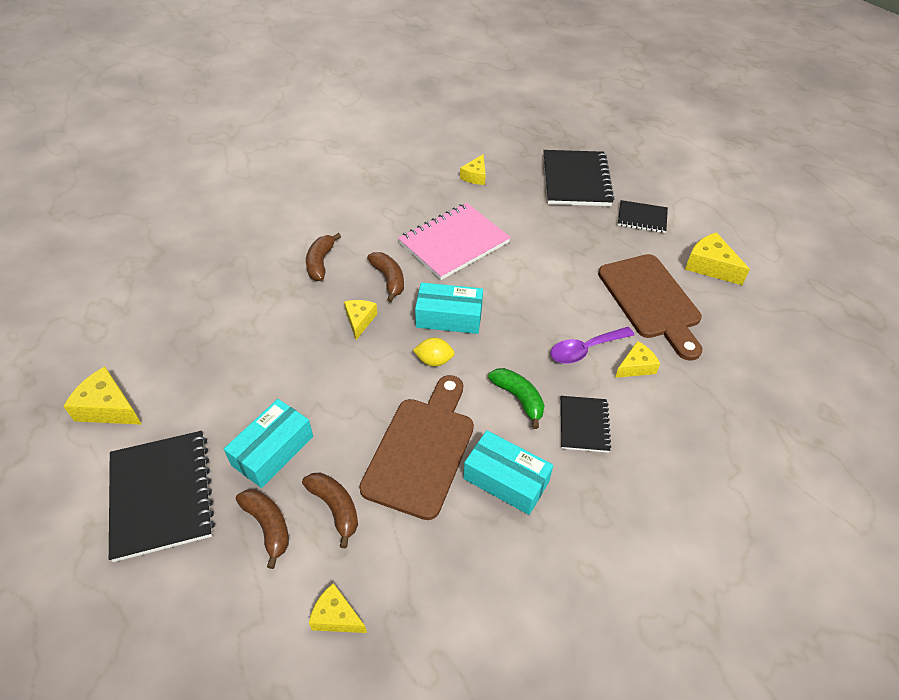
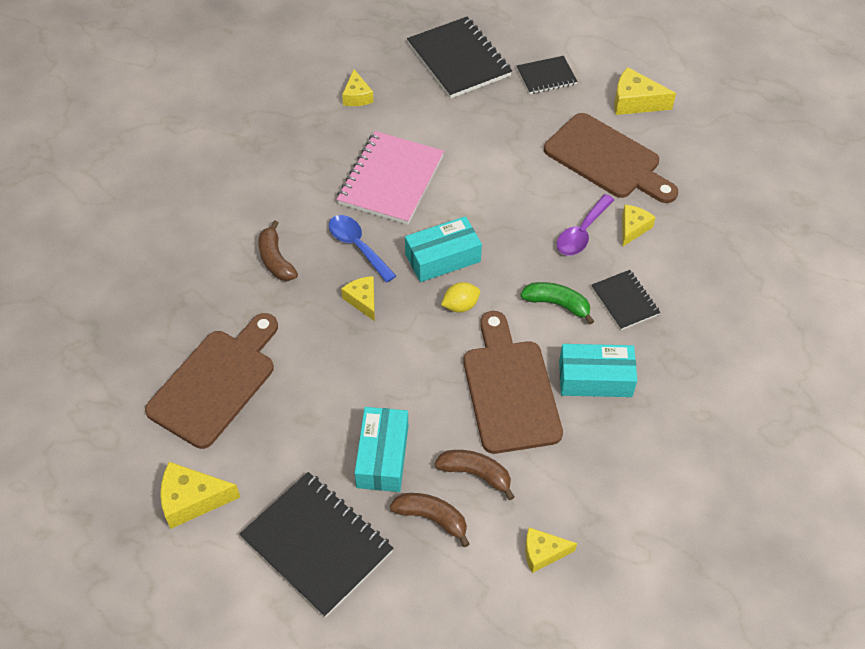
camera: 30 degrees left, 5 degrees up
brown banana [367,252,404,302] -> blue spoon [329,215,396,283]
none -> brown cutting board [145,313,278,449]

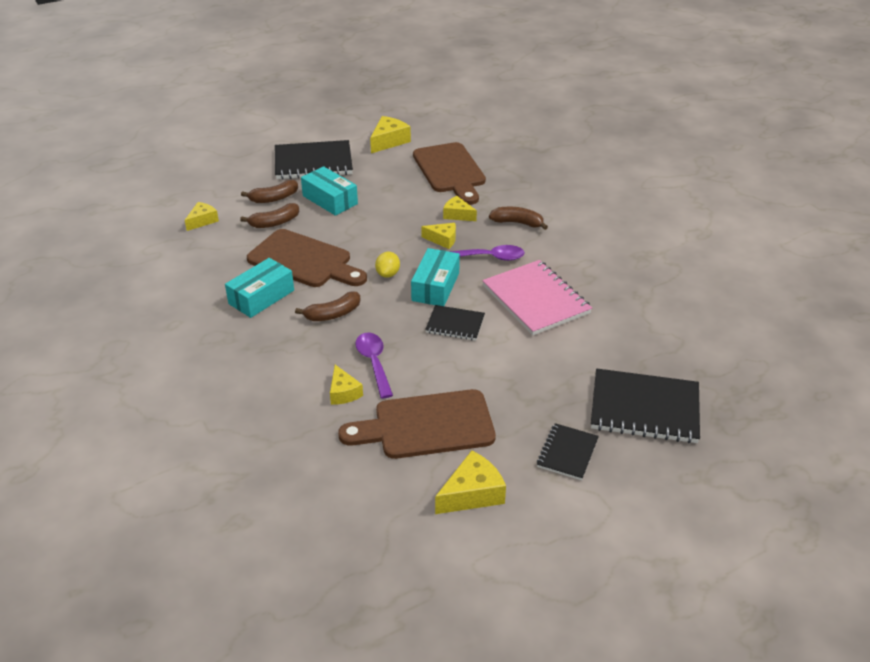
camera: 130 degrees right, 15 degrees down
blue spoon [329,215,396,283] -> purple spoon [449,245,525,261]
yellow cheese [342,69,374,106] -> yellow cheese moved to [443,196,477,221]
green banana [520,282,594,324] -> brown banana [295,292,361,321]
black notebook [591,270,660,330] -> black notebook moved to [425,305,485,341]

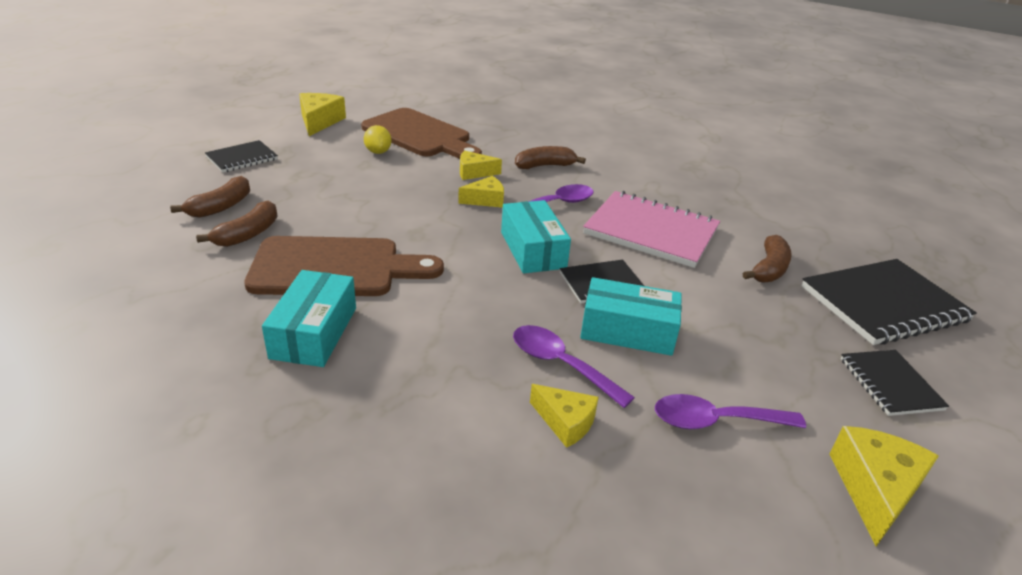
camera: 35 degrees left, 5 degrees down
yellow cheese [185,202,219,231] -> none
black notebook [275,140,353,179] -> black notebook [205,140,278,173], size x0.55
brown banana [295,292,361,321] -> brown banana moved to [743,235,792,283]
turquoise box [301,166,358,216] -> turquoise box moved to [580,277,682,356]
brown cutting board [338,389,496,459] -> purple spoon [655,394,806,429]
yellow lemon [375,252,400,278] -> yellow lemon moved to [364,125,392,154]

